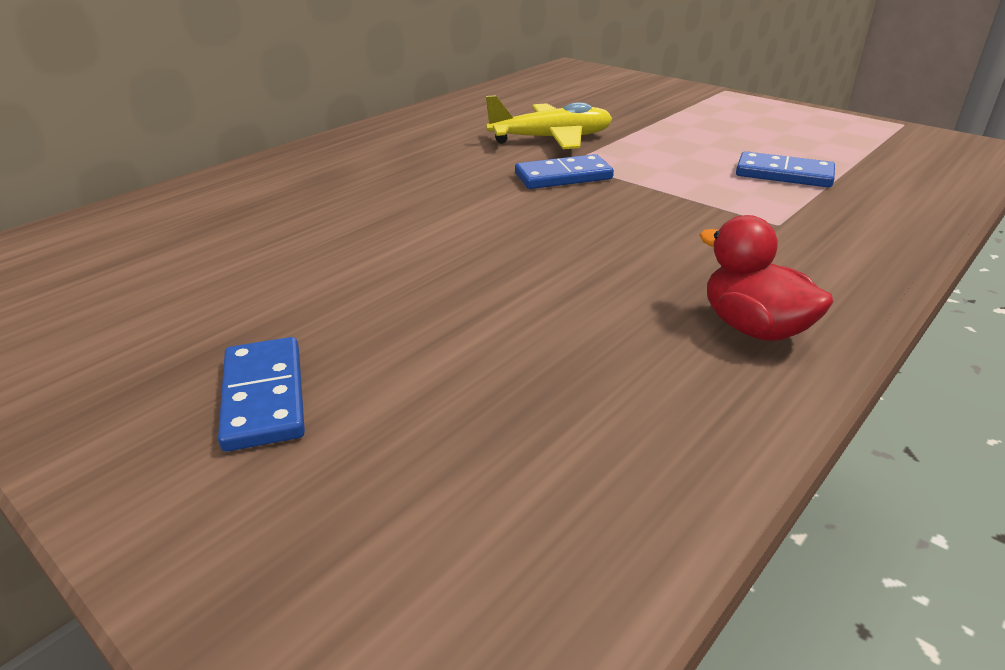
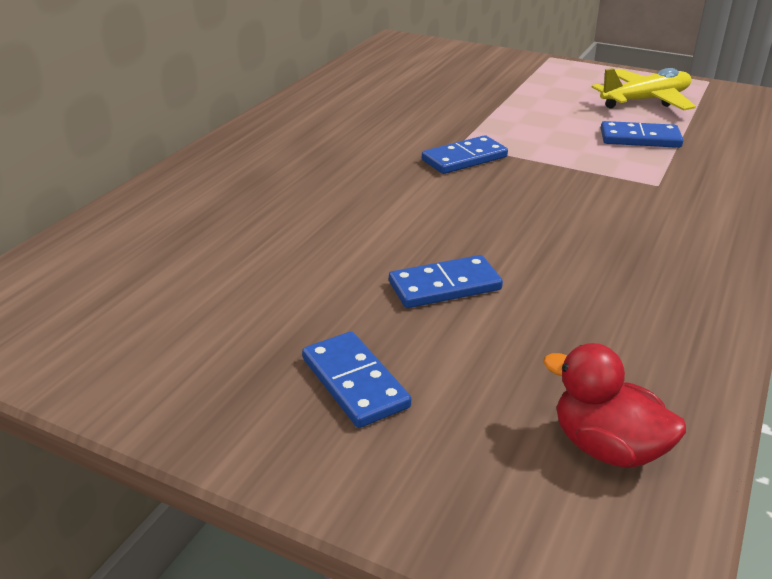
camera: 15 degrees left, 0 degrees up
yellow plane [486,95,612,149] -> yellow plane moved to [592,68,696,110]
red duck [699,215,833,341] -> red duck moved to [543,343,686,468]
none -> blue domino [389,255,503,308]

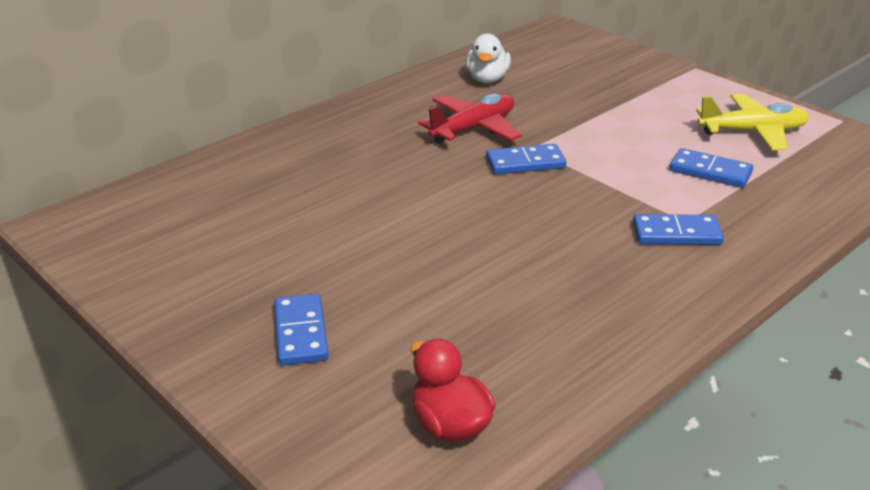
camera: 20 degrees right, 0 degrees up
blue domino [389,255,503,308] -> blue domino moved to [633,214,724,245]
none -> red plane [418,93,522,144]
none -> white duck [466,34,511,83]

